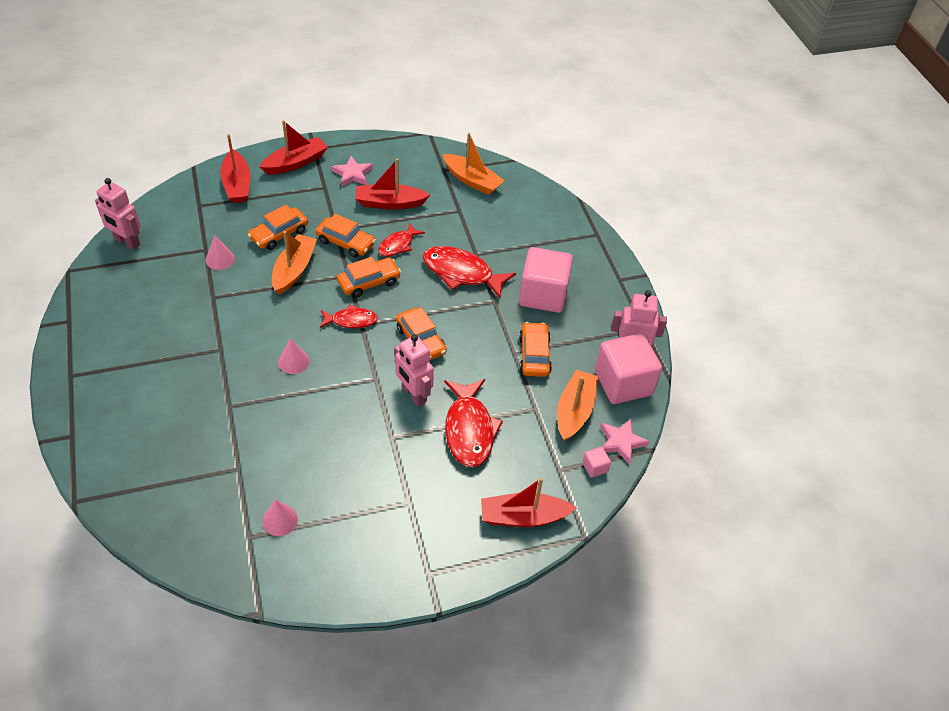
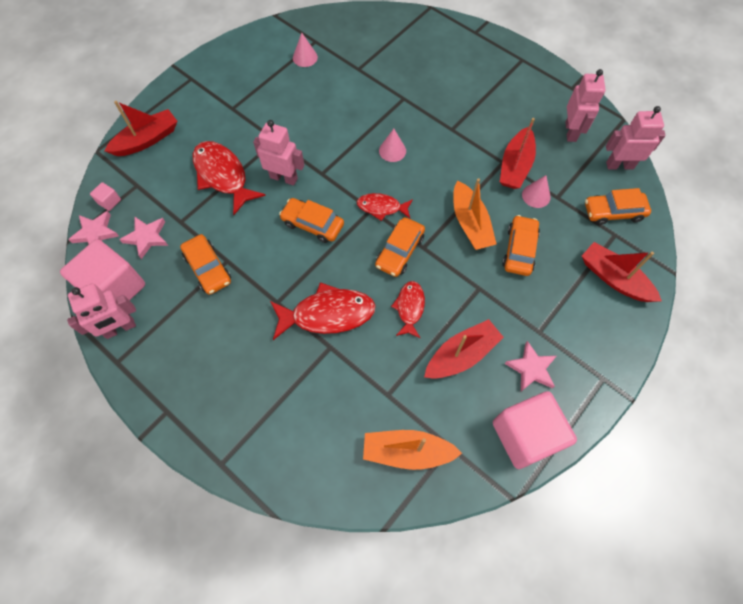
camera: 150 degrees right, 15 degrees up
red boat [259,120,328,174] -> red boat moved to [500,118,536,189]
orange car [315,213,376,258] -> orange car moved to [585,188,651,225]
red fish [320,305,378,328] -> red fish turned 45 degrees clockwise [357,193,413,221]
pink cube [519,247,573,313] -> pink cube moved to [493,391,577,469]
orange boat [557,369,598,441] -> pink star [119,217,168,259]
none -> pink robot [565,69,606,142]

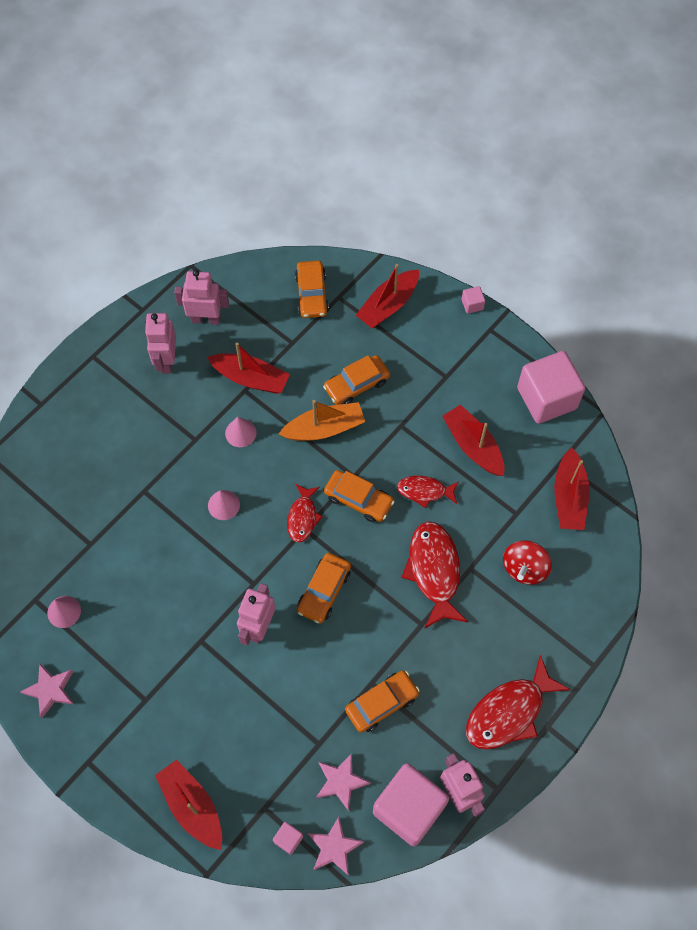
camera: 90 degrees left, 0 degrees up
red fish [193,141,266,215] -> red fish moved to [466,655,571,749]
orange boat [363,430,462,470] -> red boat [554,447,590,530]
orange car [502,215,540,276] -> orange car turned 45 degrees counterclockwise [323,355,390,405]
pink star [505,341,556,391] -> pink star moved to [20,663,73,718]
pink cone [522,175,551,208] -> pink cone moved to [225,417,257,447]
pink robot [606,106,666,170] -> pink robot moved to [145,313,176,374]
none -> pink cube [461,286,485,314]
none -> red spinning top [503,540,552,585]

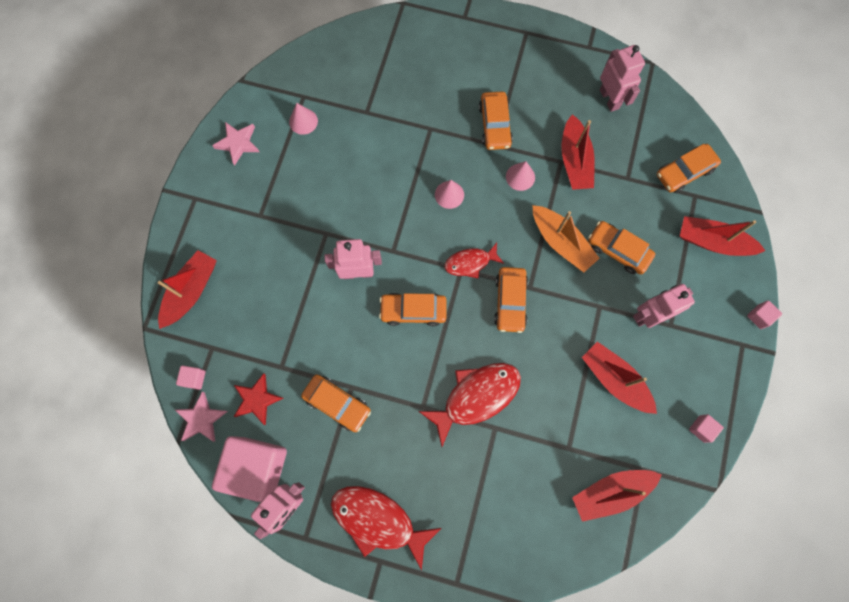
camera: 65 degrees right, 10 degrees up
pink robot [145,313,176,374] -> pink robot moved to [633,284,695,328]
pink star [316,753,371,811] -> red star [233,373,284,425]
red fish [397,476,459,508] -> none
red boat [442,404,504,476] -> red boat turned 75 degrees counterclockwise [582,342,657,414]
red spinning top [503,540,552,585] -> none
pink cube [517,351,585,424] -> pink cube [689,414,724,443], size x0.40
none -> orange car [479,92,513,150]

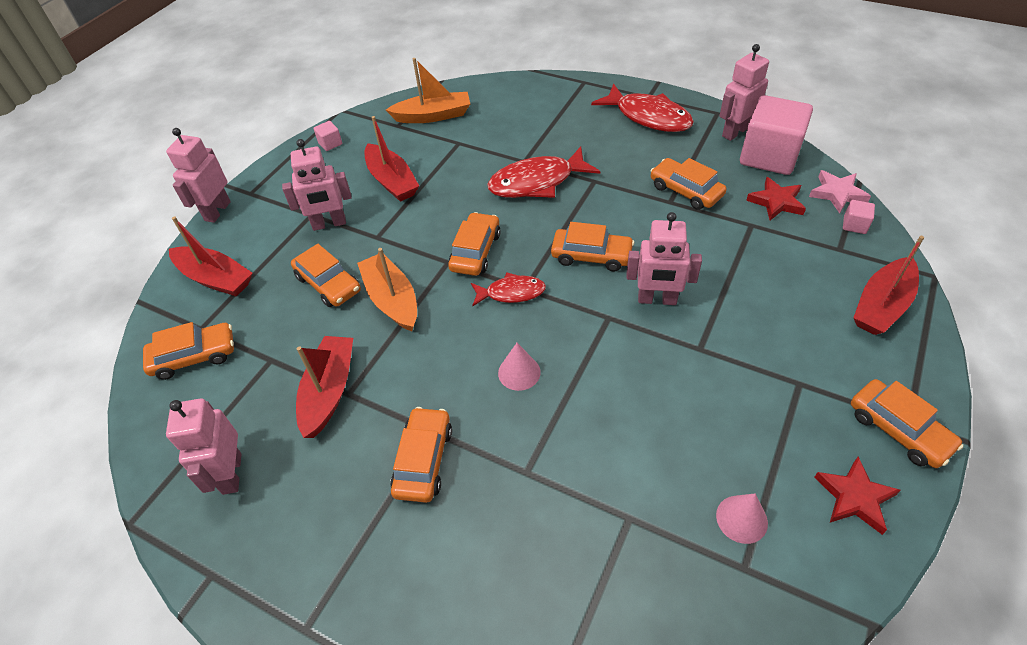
camera: 165 degrees left, 25 degrees down
pink star [212,122,259,166] -> red star [814,457,901,535]
pink cone [506,161,535,191] -> none
red boat [572,470,662,522] -> orange boat [386,58,470,123]
pink cube [747,300,782,329] -> pink robot [166,128,231,223]
none -> orange car [851,379,963,468]

